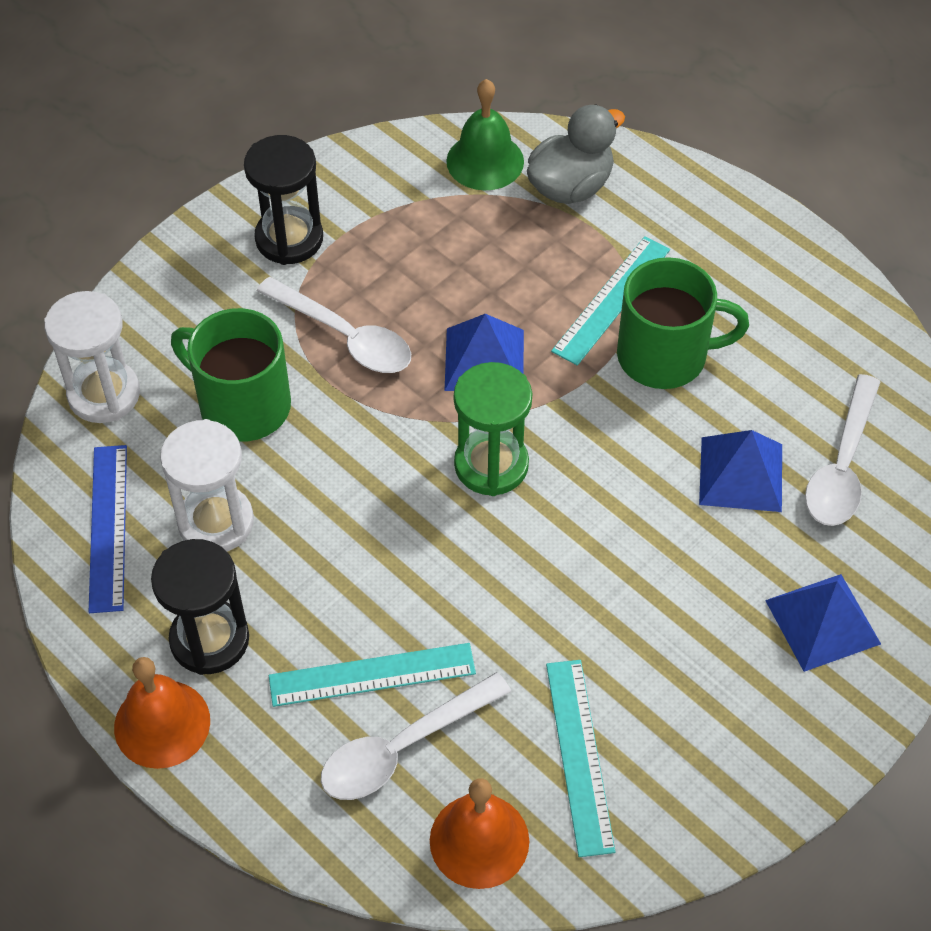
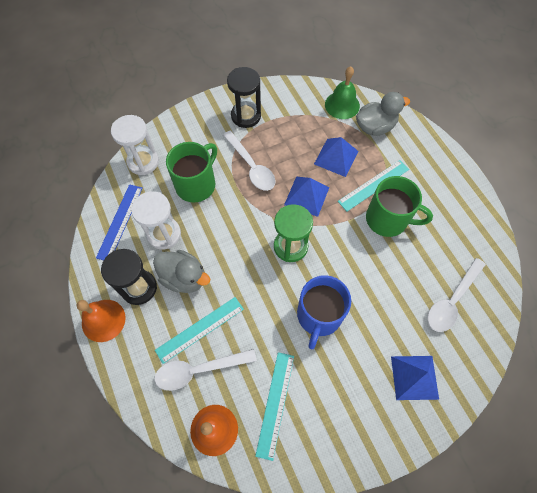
camera: 20 degrees right, 10 degrees up
green mug [171,308,291,441] -> green mug turned 75 degrees clockwise [166,142,217,203]
turquoise ruler [269,643,476,707] -> turquoise ruler turned 45 degrees counterclockwise [155,297,244,364]
blue pyramid [699,430,782,512] -> blue pyramid moved to [314,137,358,177]
none -> grey duck [153,250,210,293]
none -> blue mug [297,275,351,349]

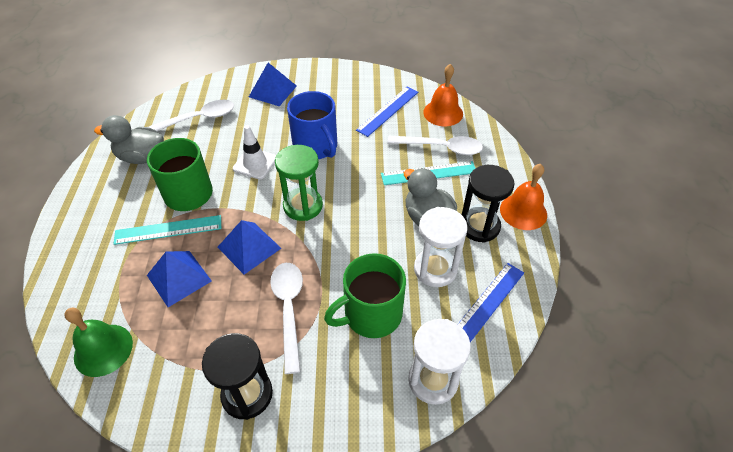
camera: 155 degrees left, 15 degrees down
turquoise ruler [255,352,294,461] -> blue ruler [356,87,418,137]
blue mug [297,275,351,349] -> blue mug turned 105 degrees clockwise [287,91,337,159]
grey duck [356,92,410,136] -> grey duck moved to [94,115,164,164]
none -> white traffic cone [233,125,276,179]

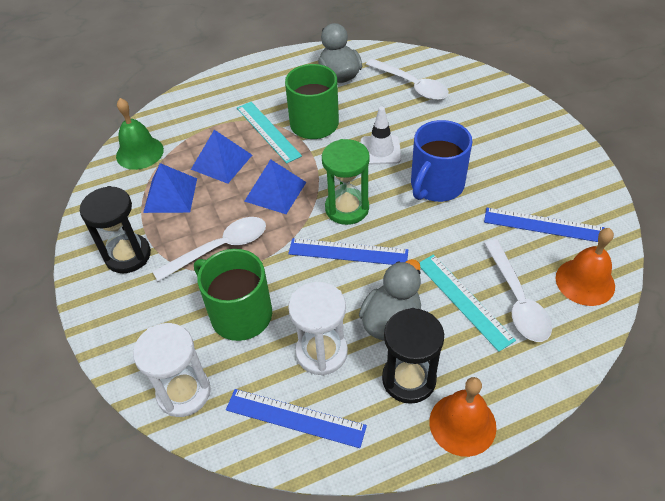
camera: 70 degrees right, 0 degrees up
blue pyramid [249,63,297,106] -> blue pyramid moved to [143,163,197,213]
none -> blue ruler [288,238,408,265]

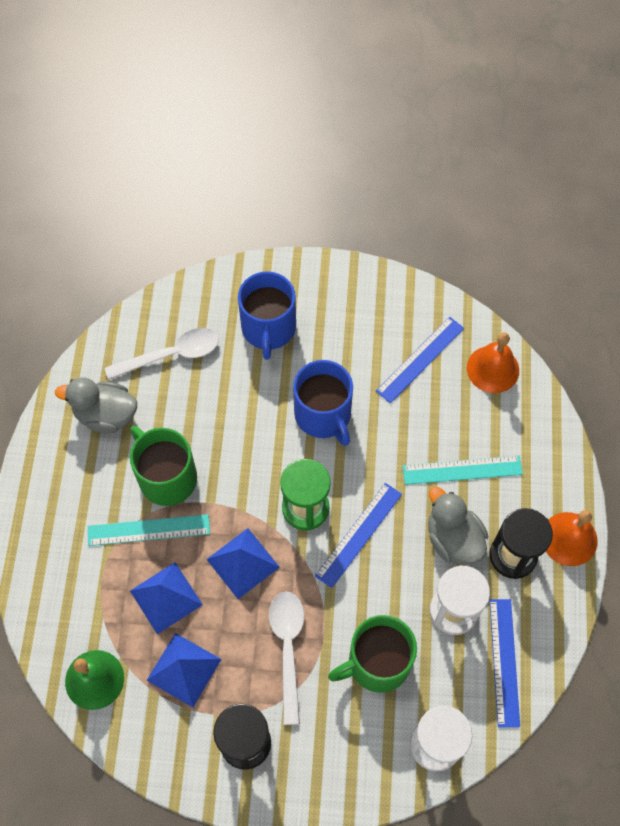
camera: 65 degrees left, 15 degrees up
blue ruler [226,389,367,448] -> blue ruler turned 45 degrees counterclockwise [489,599,520,727]
white traffic cone [361,106,401,165] -> none
white spoon [484,239,552,342] -> none
none -> blue mug [238,271,296,360]

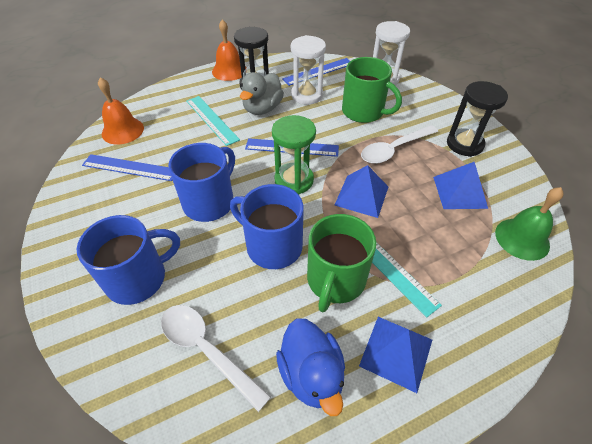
camera: 120 degrees left, 15 degrees down
grey duck [55,378,137,433] -> blue duck [276,318,345,416]
blue pyramid [130,562,203,634] -> blue pyramid moved to [359,317,432,393]
none -> blue mug [230,184,304,269]

